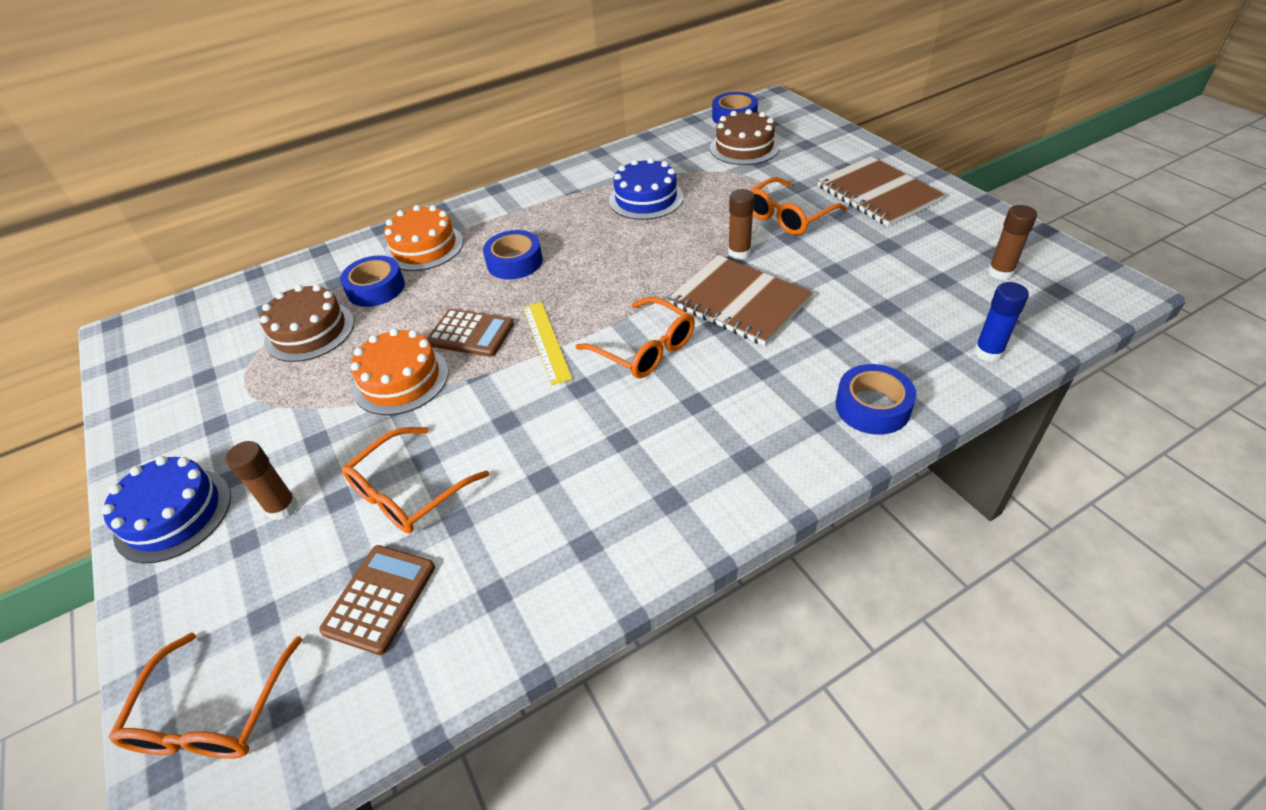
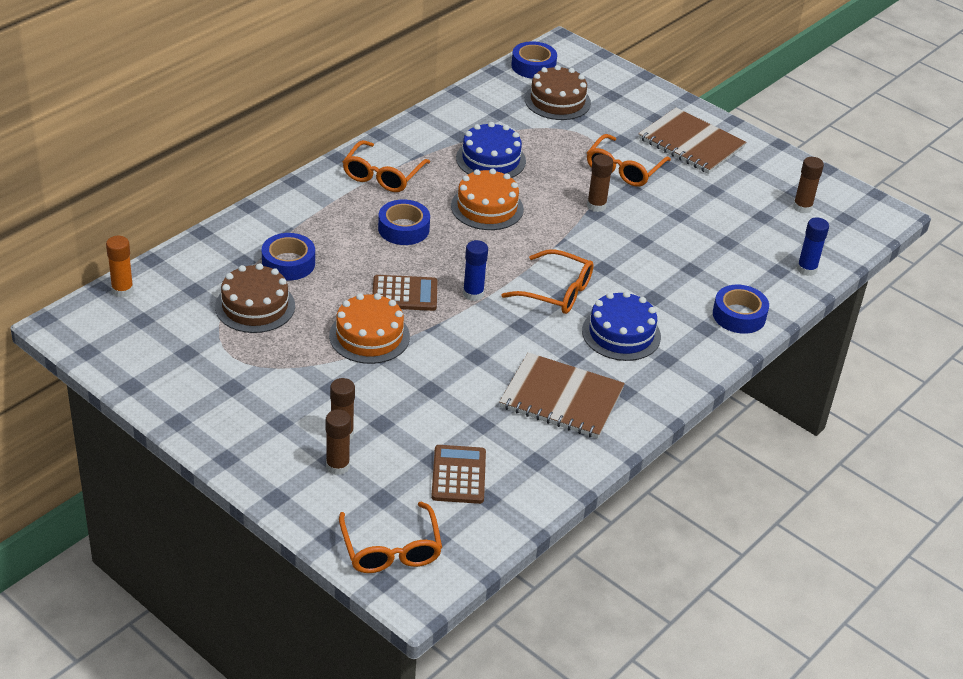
camera: 25 degrees left, 5 degrees down
blue cake [101,456,231,563] -> blue cake moved to [582,291,661,361]
orange glasses [342,427,489,533] -> orange glasses moved to [343,140,430,192]
orange cake [384,205,463,271] -> orange cake moved to [451,169,524,230]
yellow ruler [523,302,572,385] -> blue glue stick [463,240,488,301]
brown notebook [669,255,813,346] -> brown notebook moved to [499,352,625,439]
none -> orange glue stick [106,236,134,298]
none -> brown glue stick [326,409,351,475]

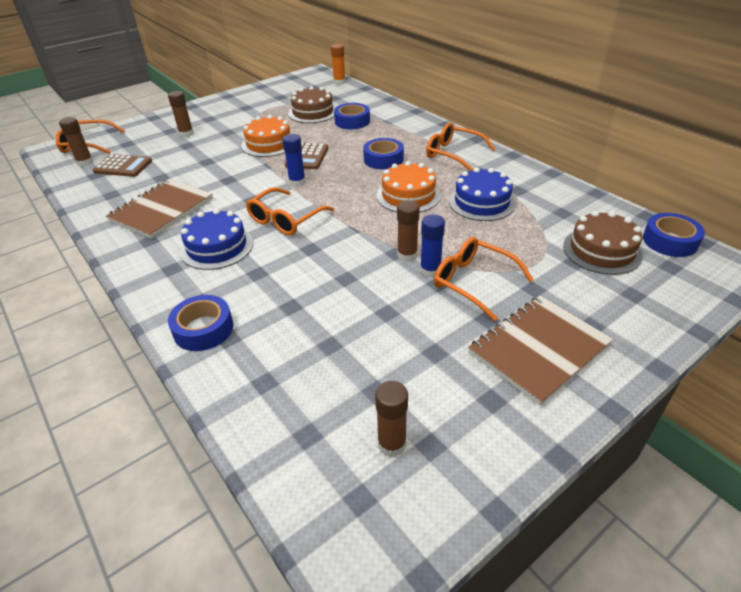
camera: 105 degrees right, 0 degrees up
brown glue stick [326,409,351,475] -> brown glue stick moved to [59,117,93,166]
blue glue stick [797,217,829,276] -> blue glue stick moved to [420,215,445,278]

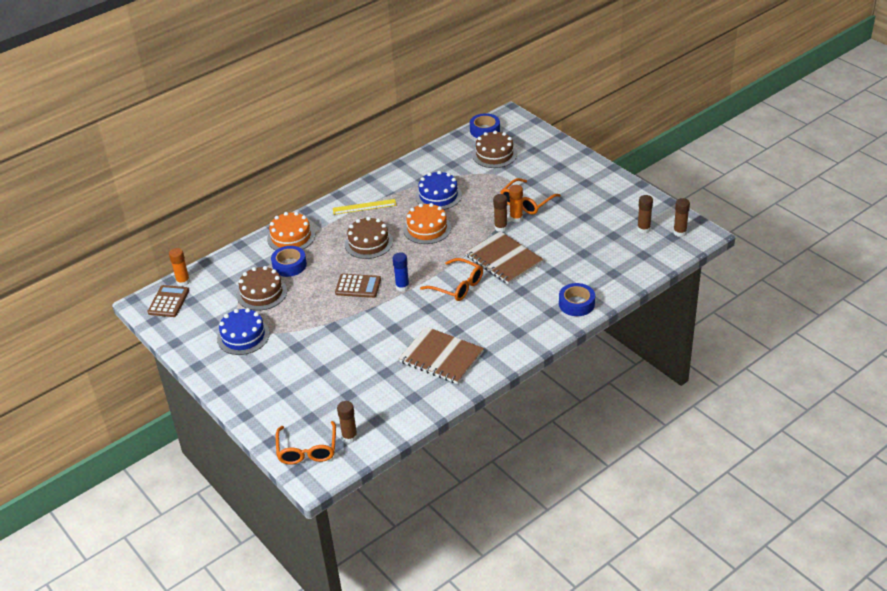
camera: 90 degrees left, 0 degrees up
brown calculator [93,154,152,177] -> brown calculator moved to [147,285,189,317]
brown glue stick [168,91,194,137] -> brown glue stick moved to [673,198,690,237]
blue cake [180,209,253,270] -> blue cake moved to [217,308,270,355]
orange cake [241,115,291,157] -> orange cake moved to [267,212,315,251]
blue tape [363,138,404,169] -> brown cake [345,217,393,259]
blue glue stick [420,215,445,278] -> orange glue stick [509,185,523,223]
orange glasses [426,123,496,171] -> yellow ruler [333,199,396,215]
brown notebook [468,295,613,406] -> brown notebook moved to [465,231,544,284]

